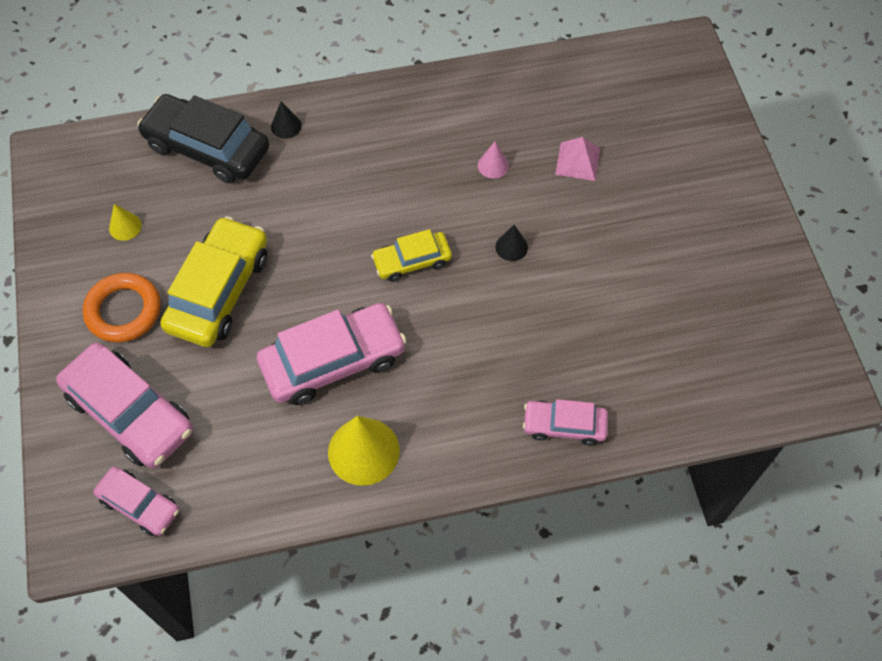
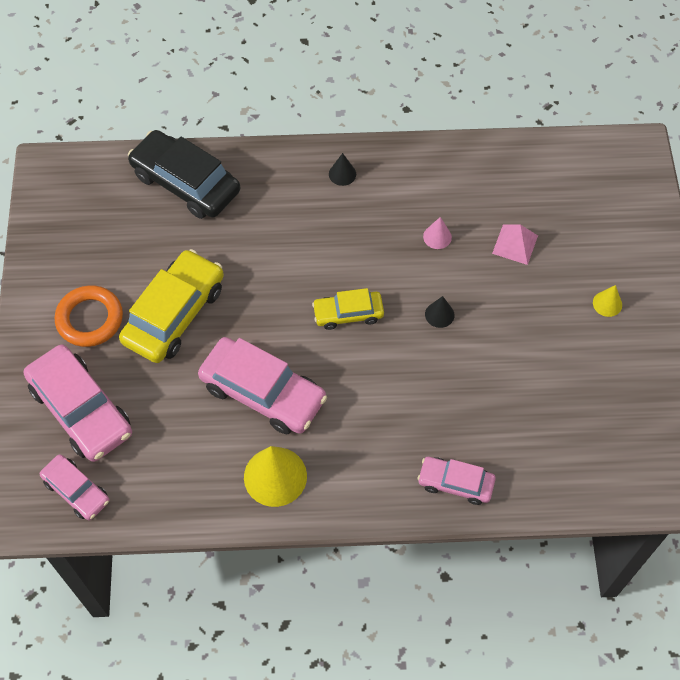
camera: 10 degrees right, 0 degrees up
yellow cone [109,204,142,241] -> yellow cone moved to [593,285,622,317]
pink car [257,303,406,405] -> pink car turned 45 degrees clockwise [198,337,327,434]
black cone [271,101,301,139] -> black cone moved to [329,153,356,186]

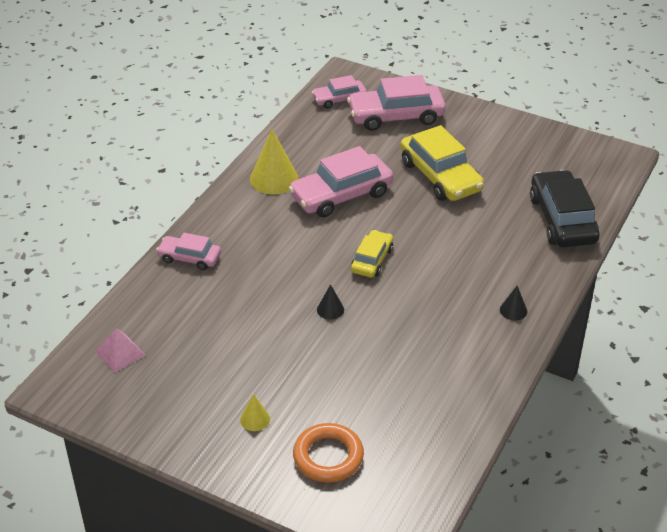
camera: 120 degrees right, 20 degrees down
orange ring [55,285,123,347] -> orange ring moved to [293,423,364,482]
black car [128,130,240,219] -> black car turned 75 degrees counterclockwise [530,170,600,247]
pink car [418,457,496,505] -> pink car turned 120 degrees counterclockwise [156,233,221,270]
pink cone [423,217,452,249] -> none
pink pyramid [492,224,538,265] -> pink pyramid moved to [95,328,146,373]

